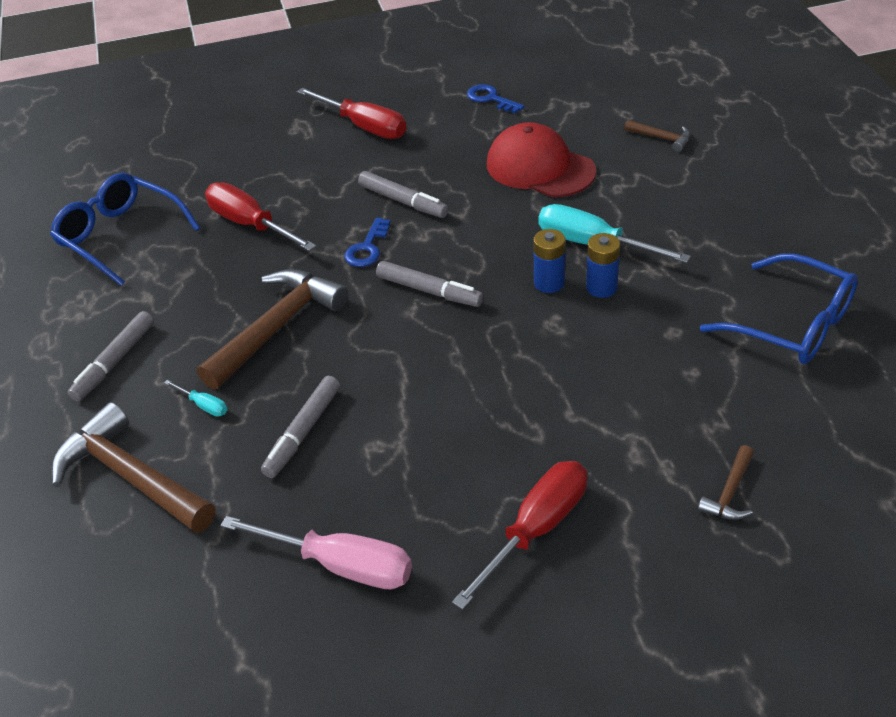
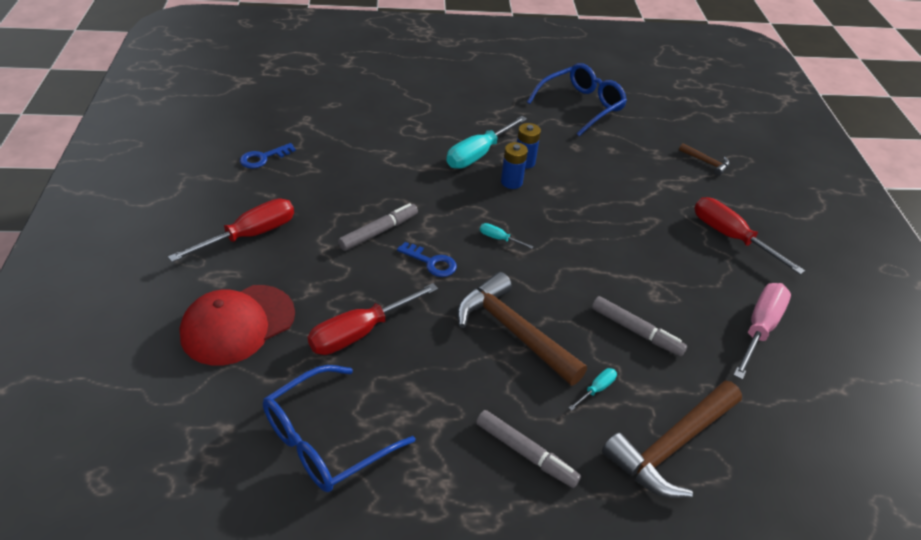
camera: 85 degrees left, 0 degrees up
grey marker [376,261,484,307] -> turquoise screwdriver [480,223,534,249]
red cap [487,122,596,197] -> red cap moved to [179,285,295,365]
brown hammer [624,120,690,152] -> none

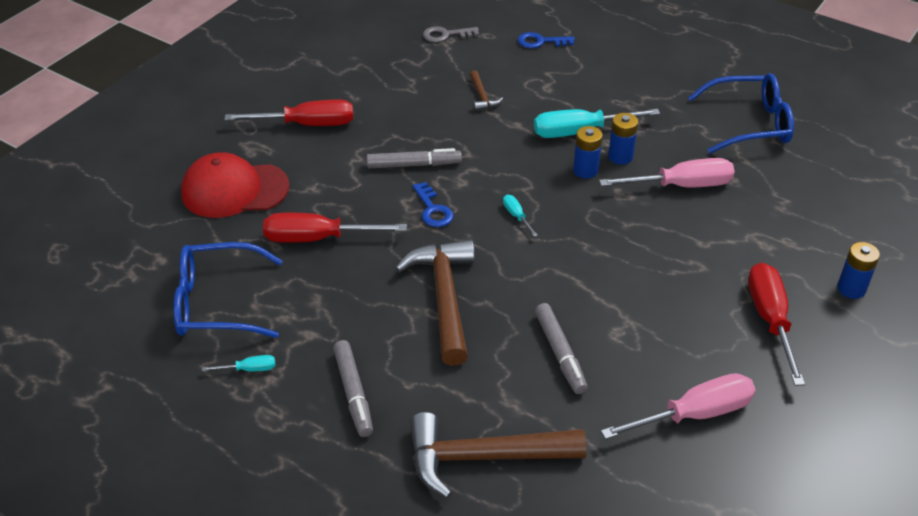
camera: 40 degrees right, 0 degrees up
blue key [240,143,296,169] -> blue key moved to [518,32,575,48]
turquoise screwdriver [569,368,617,411] -> turquoise screwdriver moved to [202,355,275,372]
brown hammer [679,143,729,176] -> brown hammer moved to [469,70,503,111]
none -> grey key [423,26,479,43]
none -> pink screwdriver [599,158,735,187]
none -> blue battery [837,242,880,299]

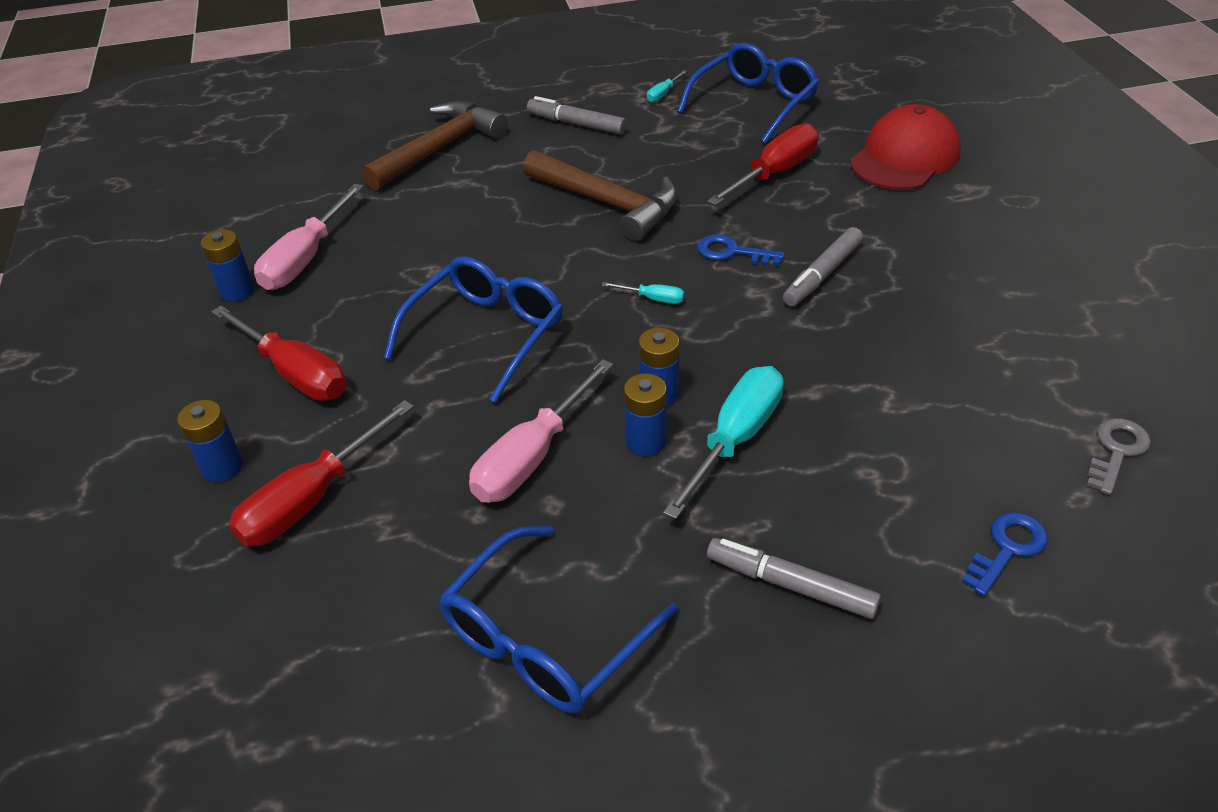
camera: 135 degrees right, 0 degrees up
red screwdriver [225,100,353,126] -> red screwdriver moved to [229,400,414,547]
brown hammer [469,70,503,111] -> none
grey marker [535,303,588,394] -> grey marker moved to [707,538,881,619]
none -> blue battery [200,229,255,301]
none -> blue glasses [384,256,563,403]

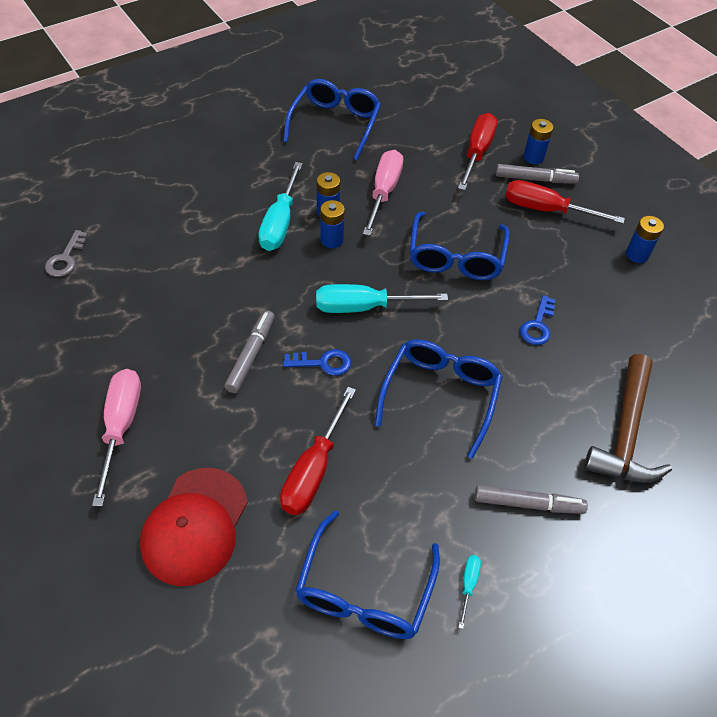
camera: 155 degrees right, 10 degrees up
pink screwdriver [254,184,364,290] -> pink screwdriver moved to [92,369,141,507]
brown hammer [523,150,678,241] -> blue glasses [375,339,502,459]
turquoise screwdriver [602,282,685,304] -> turquoise screwdriver [316,284,448,313], size x2.20
grey marker [707,538,881,619] -> grey marker moved to [496,164,579,184]
blue key [962,512,1048,596] -> blue key moved to [520,295,555,345]

